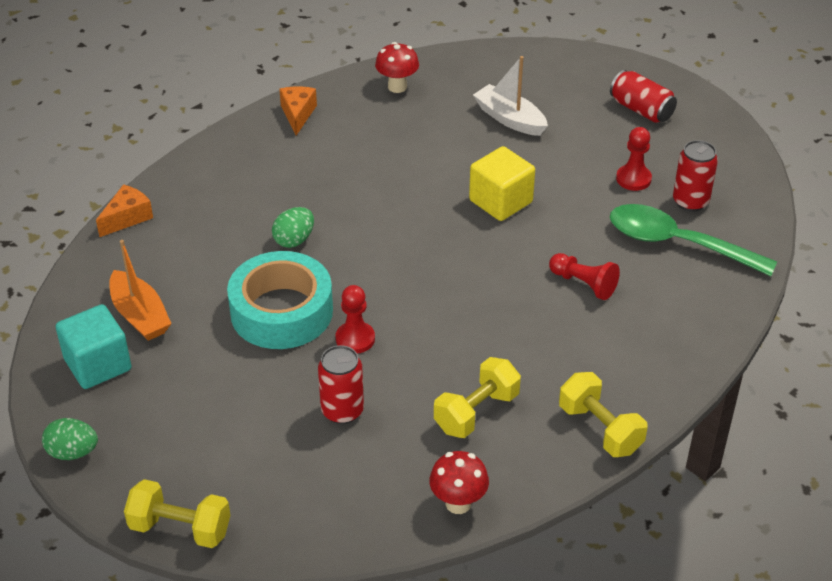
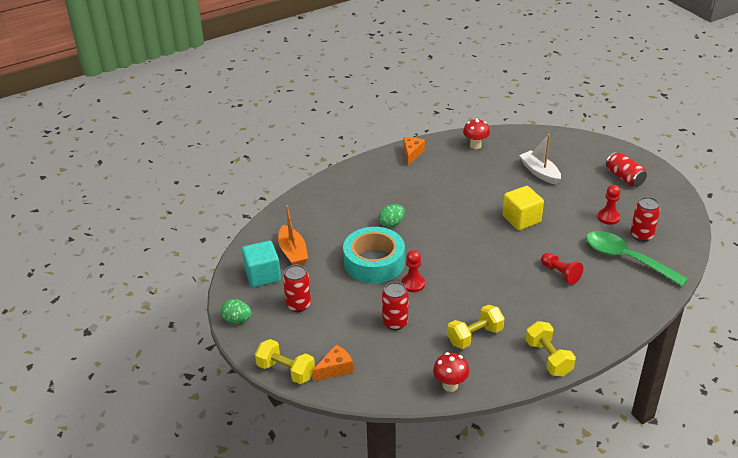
camera: 15 degrees right, 5 degrees down
orange cheese [96,184,153,237] -> orange cheese moved to [312,344,353,382]
none -> red can [283,265,311,312]

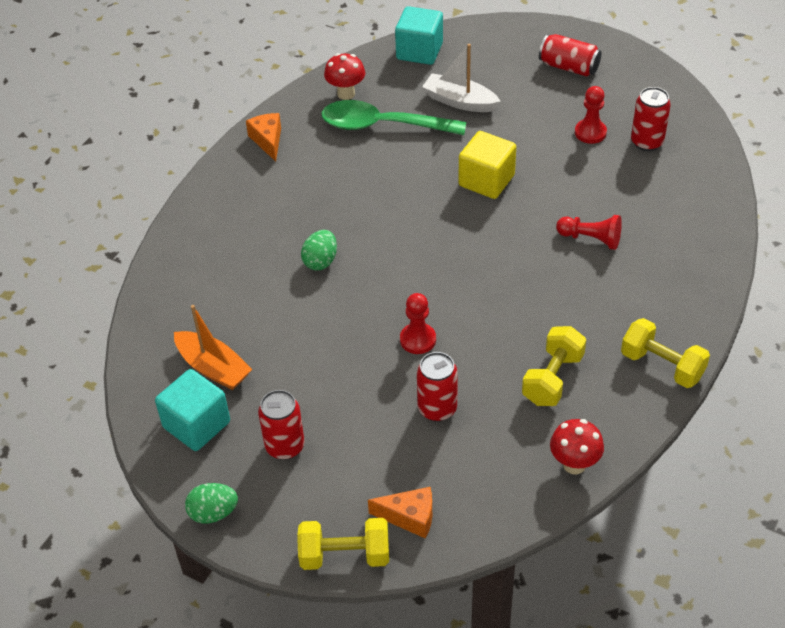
camera: 30 degrees left, 10 degrees up
orange cheese [312,344,353,382] -> orange cheese turned 75 degrees clockwise [368,487,432,539]
turquoise tape [343,227,405,283] -> none
green spoon [586,231,688,287] -> green spoon moved to [322,100,466,135]
none -> turquoise cube [395,6,443,65]

